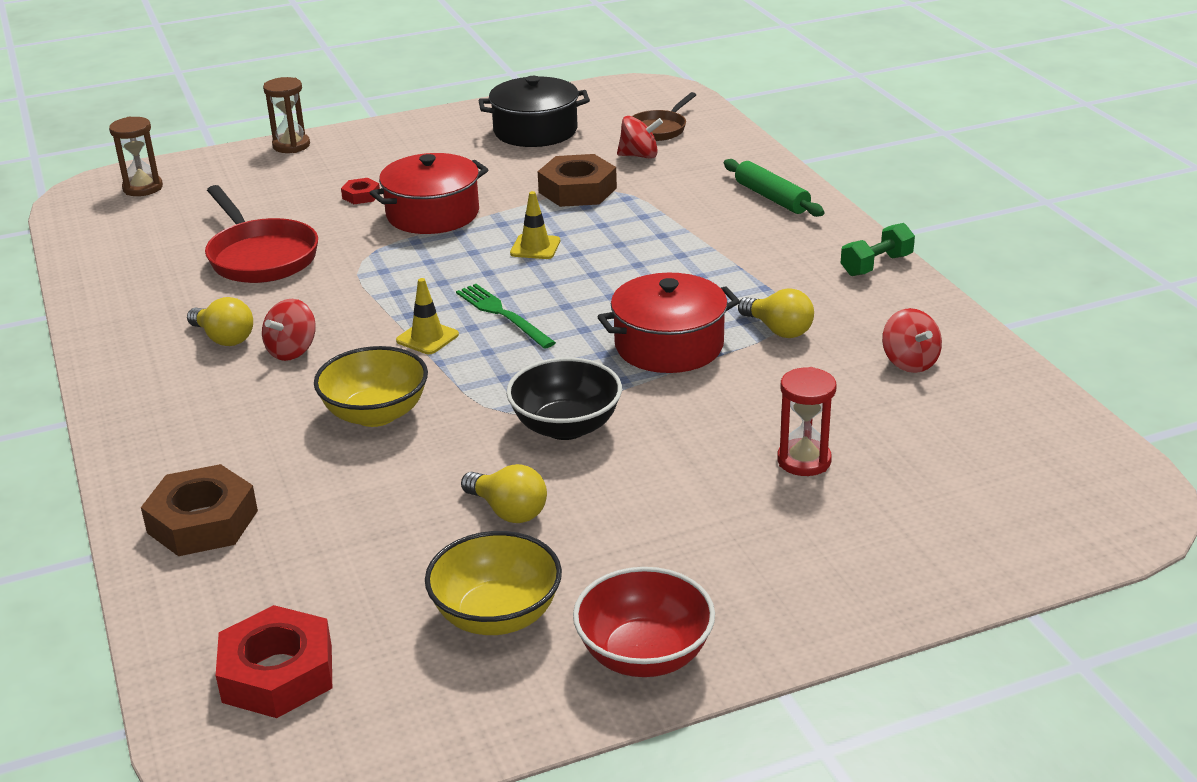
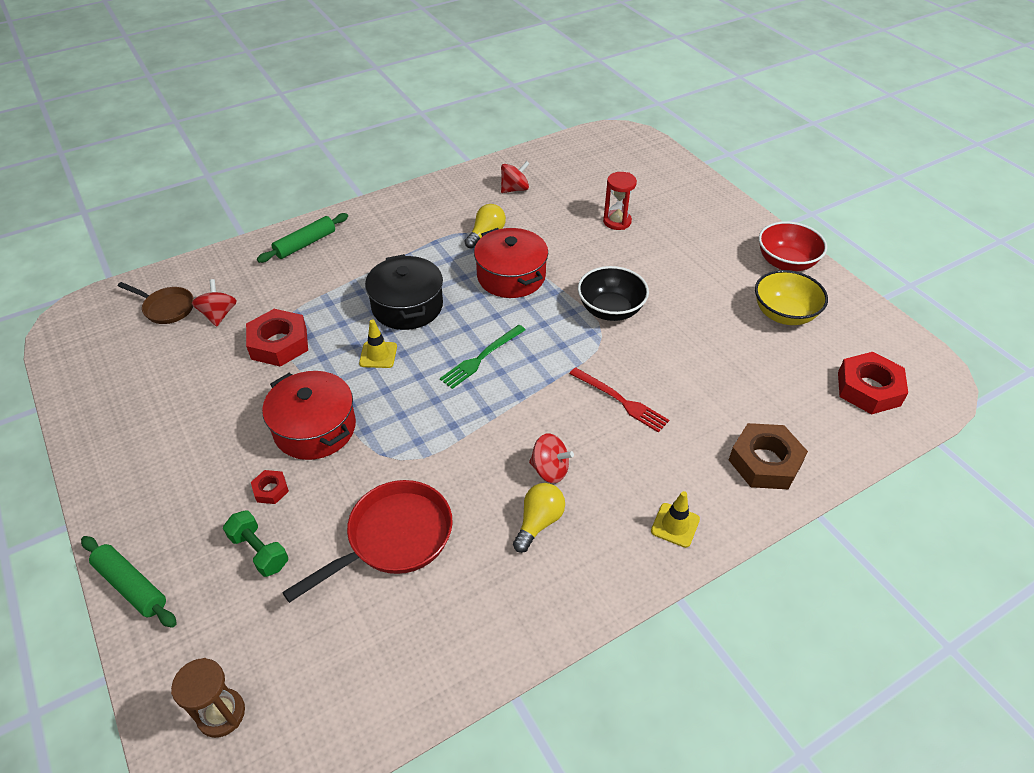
camera: 100 degrees left, 15 degrees up
brown hourglass [263,77,310,153] -> green rolling pin [81,536,177,628]
yellow bowl [314,346,428,427] -> red fork [569,367,669,433]
yellow traffic cone [396,278,459,354] -> yellow traffic cone moved to [651,491,700,548]
yellow light bulb [461,464,547,523] -> none
black pot [478,76,590,147] -> black pot moved to [365,254,443,330]
brown nut [538,154,617,207] -> red nut [246,309,308,367]
green dumbbell [841,223,915,276] -> green dumbbell moved to [223,510,288,577]

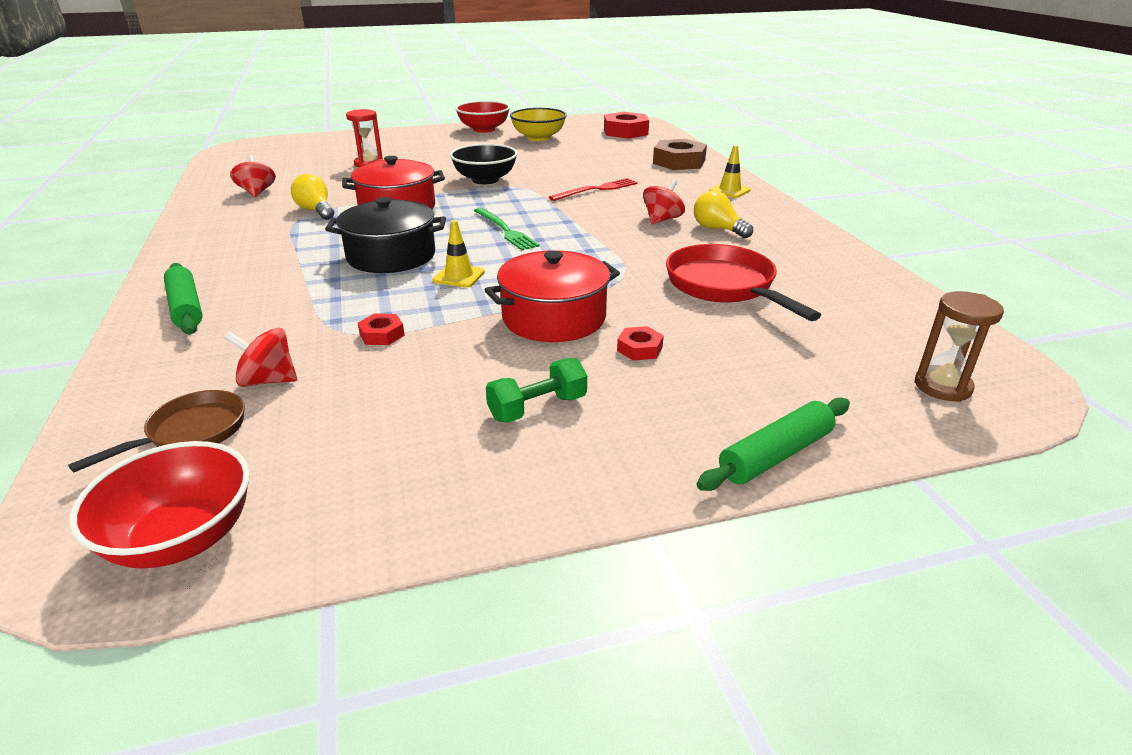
camera: 75 degrees left, 15 degrees down
green dumbbell [223,510,288,577] -> green dumbbell moved to [486,358,587,423]
red nut [246,309,308,367] -> red nut [358,314,405,345], size x0.49
none -> red bowl [69,441,250,569]

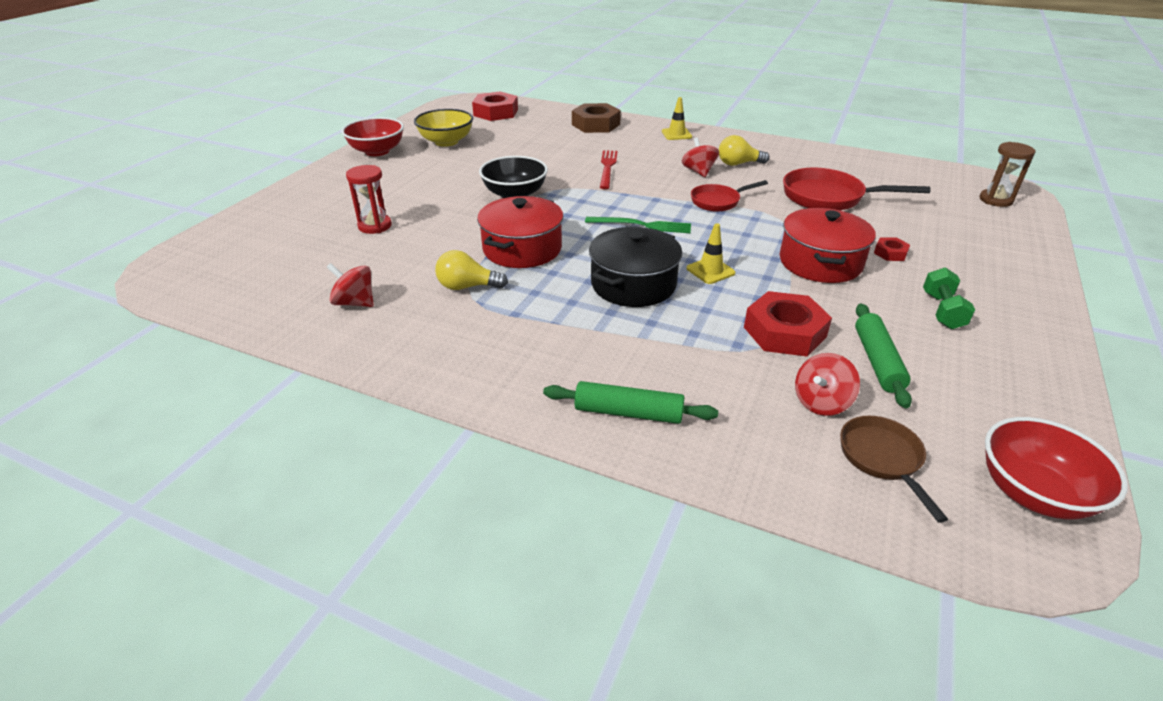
camera: 50 degrees left, 5 degrees up
red nut [358,314,405,345] -> red nut [744,291,832,356], size x2.04
green rolling pin [696,397,850,491] -> green rolling pin moved to [855,303,912,408]
none -> red pan [691,180,768,212]

